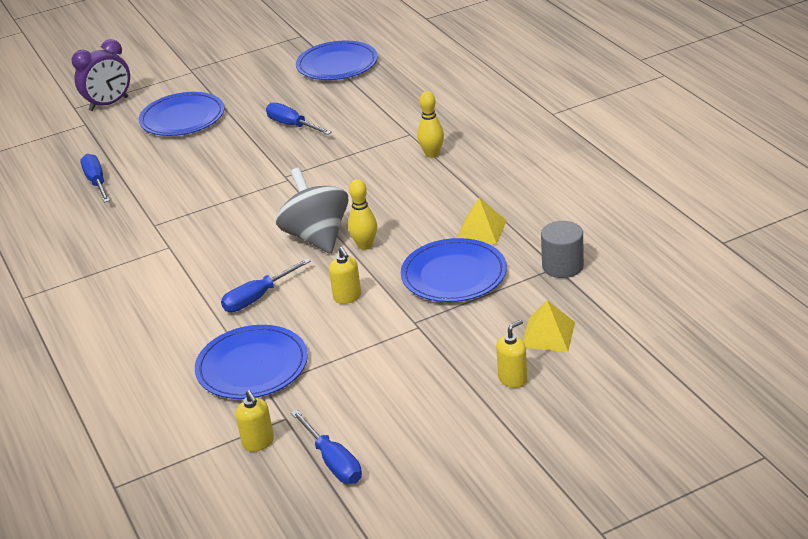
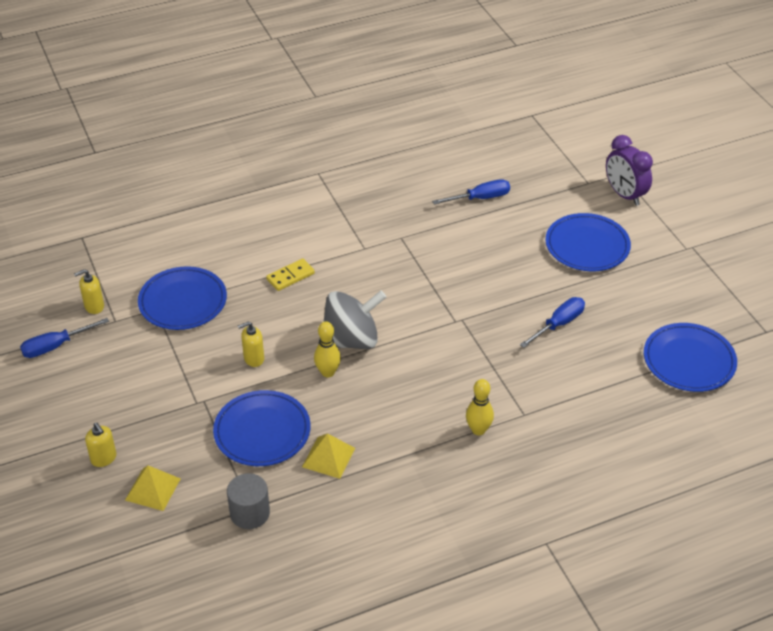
camera: 90 degrees right, 10 degrees up
blue screwdriver [221,258,311,312] -> none
none -> yellow domino [266,259,315,291]

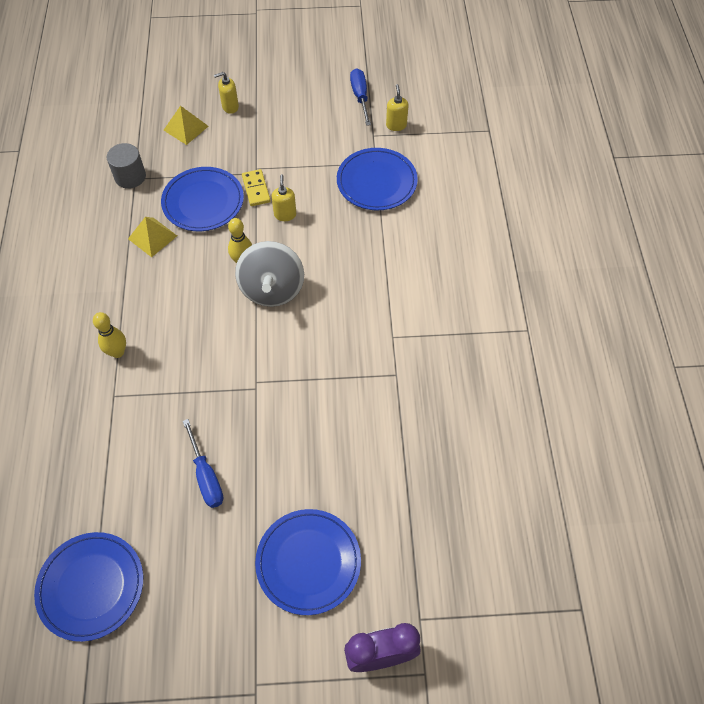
camera: 110 degrees right, 15 degrees up
yellow domino [266,259,315,291] -> yellow domino moved to [242,169,271,206]
blue screwdriver [432,179,510,204] -> none

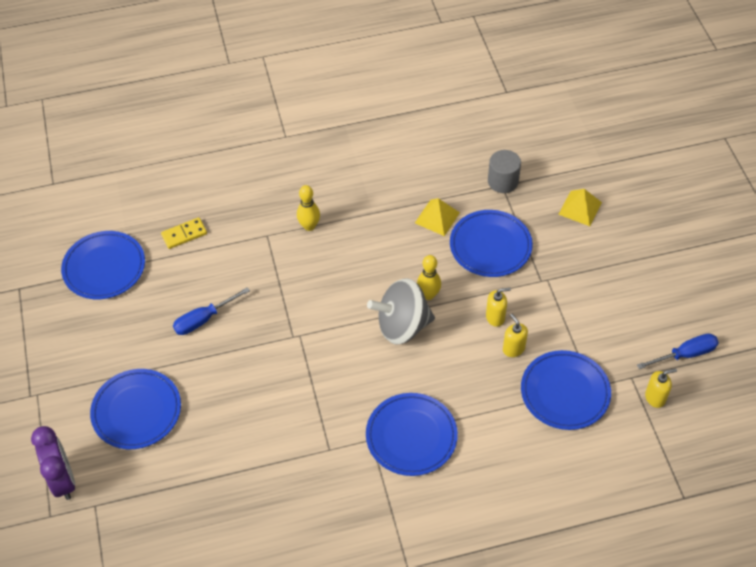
camera: 80 degrees right, 5 degrees down
yellow soap dispenser [214,72,239,114] -> yellow soap dispenser moved to [503,314,528,357]
yellow domino [242,169,271,206] -> yellow domino moved to [161,217,207,249]
none -> blue plate [366,393,458,476]

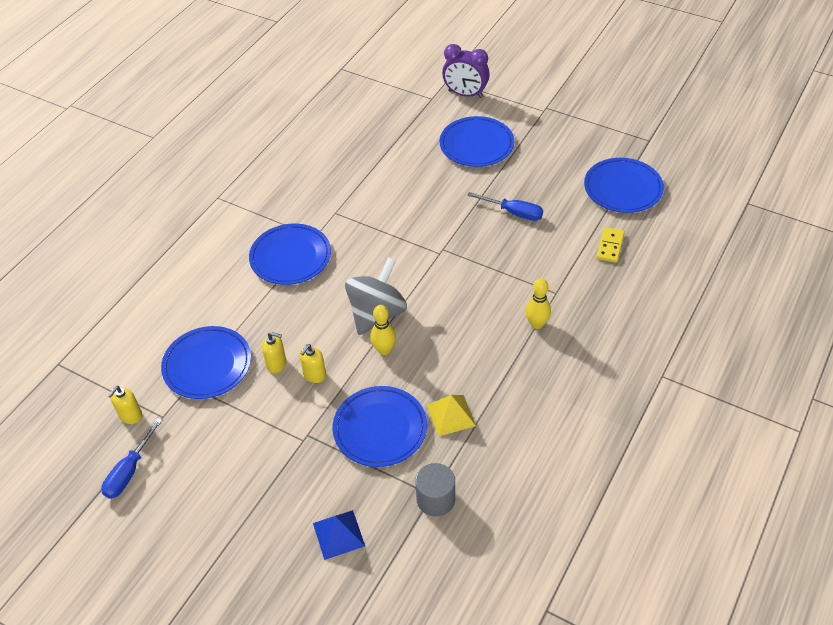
camera: 135 degrees right, 5 degrees down
blue screwdriver [173,287,250,335] -> blue screwdriver turned 105 degrees clockwise [467,192,543,221]
yellow pyramid [558,189,602,226] -> blue pyramid [313,510,365,560]

